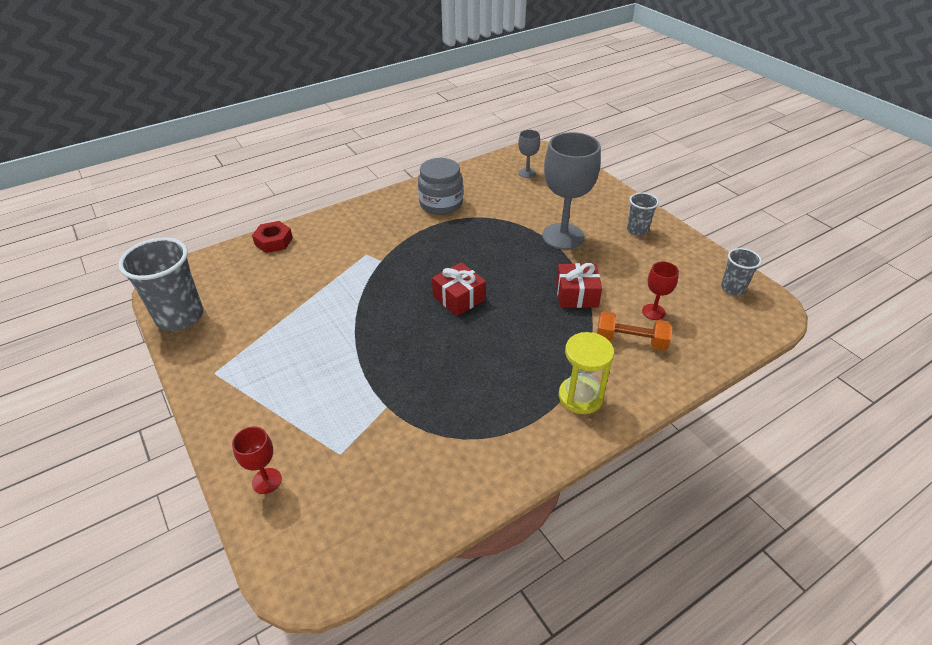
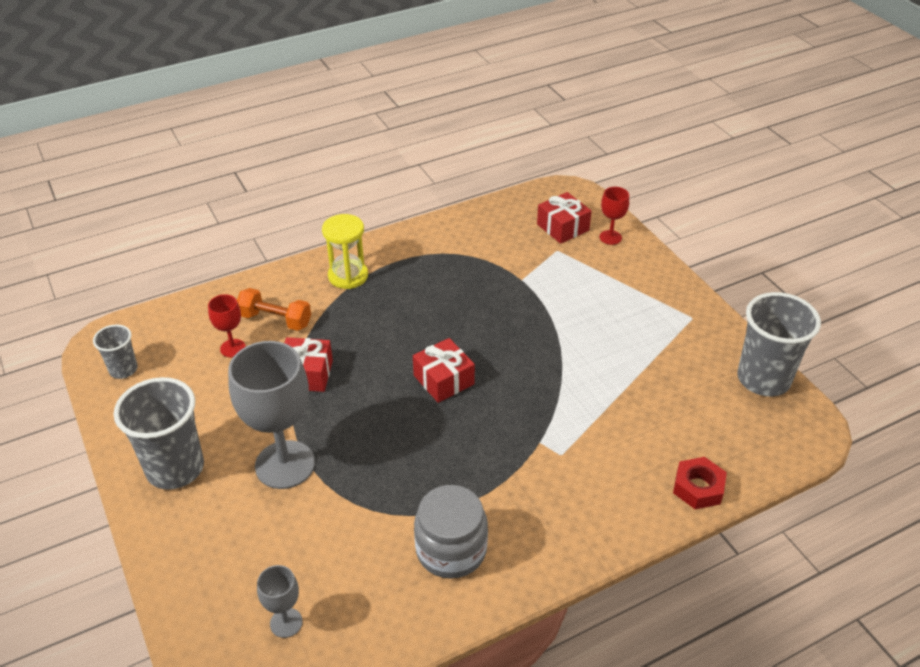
camera: 175 degrees left, 0 degrees up
grey cup [627,192,659,236] -> grey cup [114,377,204,490], size x1.87
none -> red gift [537,192,592,244]

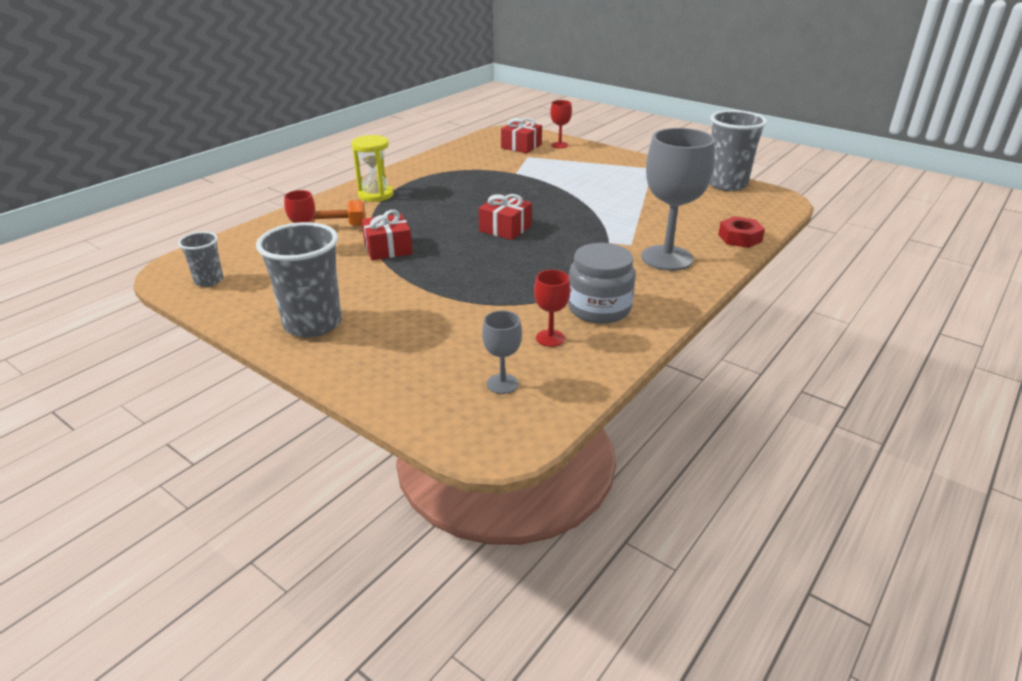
camera: 25 degrees left, 10 degrees down
grey goblet [228,341,315,489] -> grey goblet moved to [641,128,715,271]
none -> red goblet [534,270,571,347]

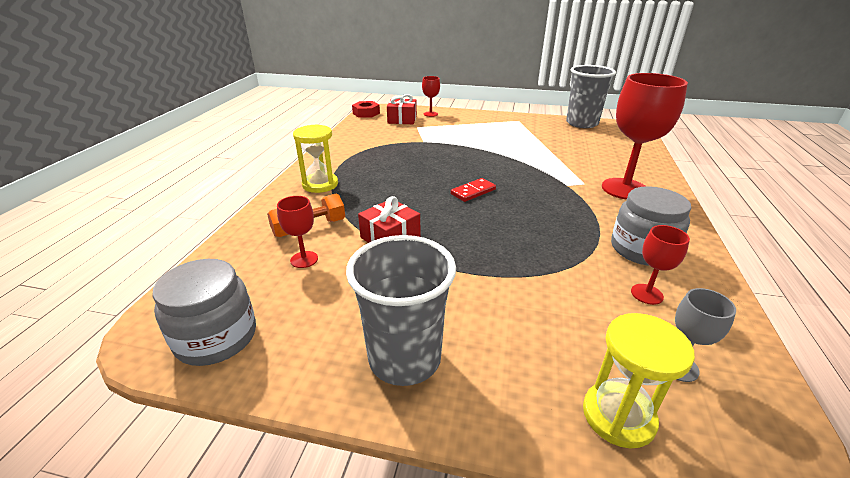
camera: 25 degrees left, 0 degrees up
grey cup [178,232,223,287] -> grey jar [152,259,256,366]
red gift [478,194,532,240] -> red domino [451,178,496,202]
grey goblet [641,128,715,271] -> red goblet [602,73,688,200]
red nut [718,216,765,248] -> red nut moved to [352,101,380,118]
none -> yellow hourglass [583,313,695,449]

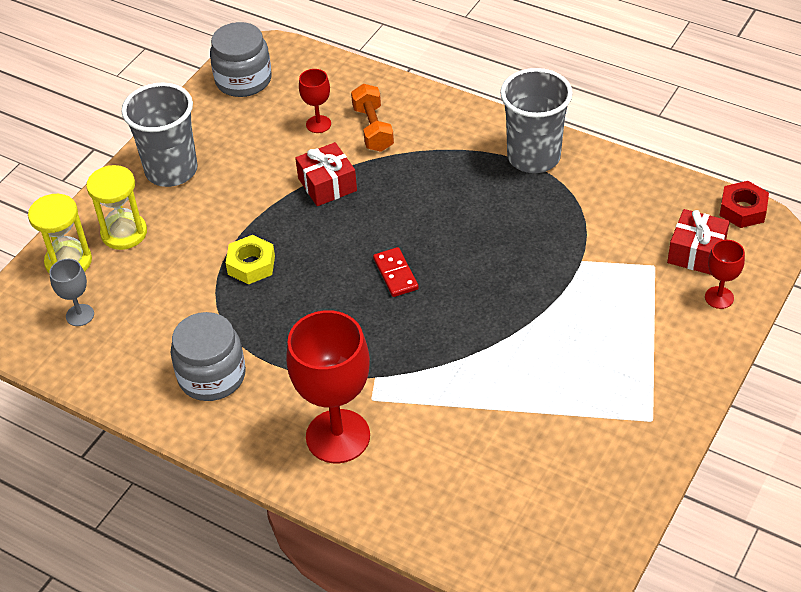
camera: 110 degrees right, 15 degrees up
yellow hourglass [293,124,338,193] -> yellow hourglass moved to [86,165,147,250]
grey cup [566,65,616,128] -> grey cup moved to [500,68,573,173]
red goblet [631,225,690,305] -> none
none -> yellow nut [226,235,275,284]

